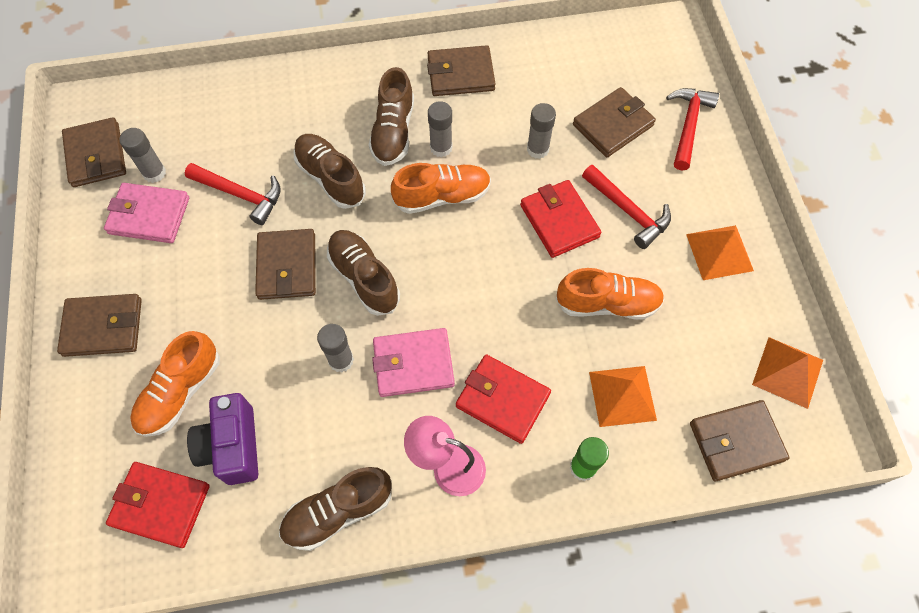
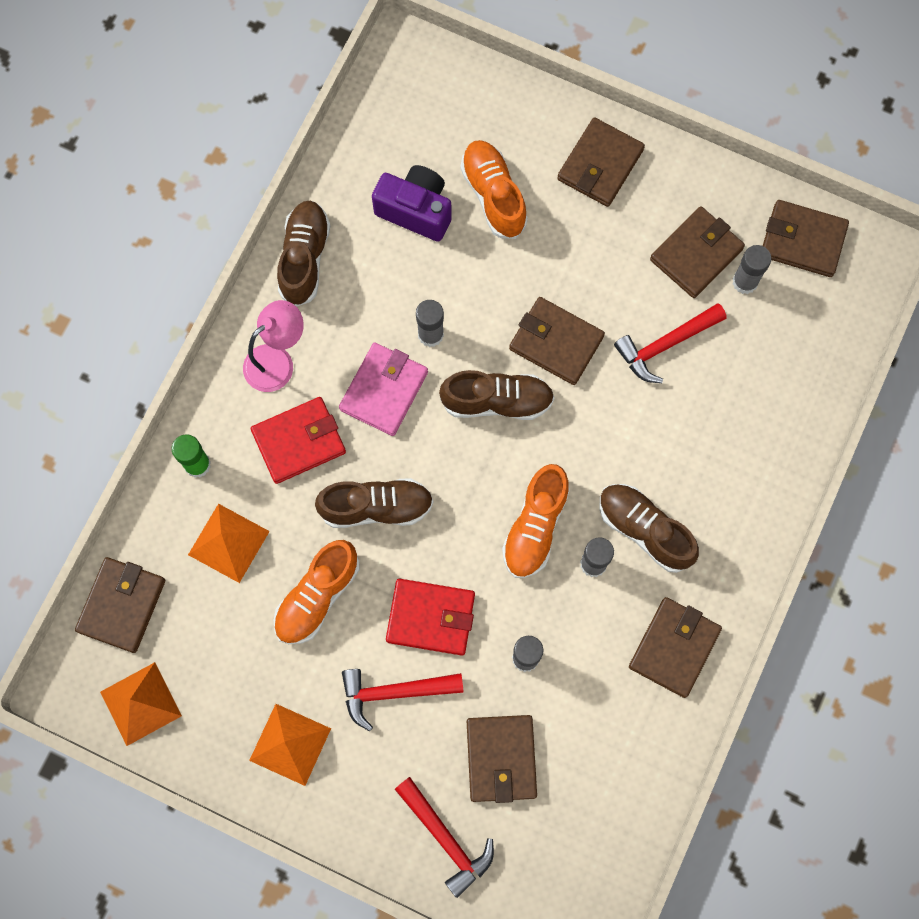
camera: 125 degrees right, 10 degrees up
pink wallet [104,183,189,243] -> brown wallet [650,206,745,298]
red wallet [106,462,209,548] -> none
brown shoe [293,134,366,209] -> brown shoe moved to [315,478,434,528]

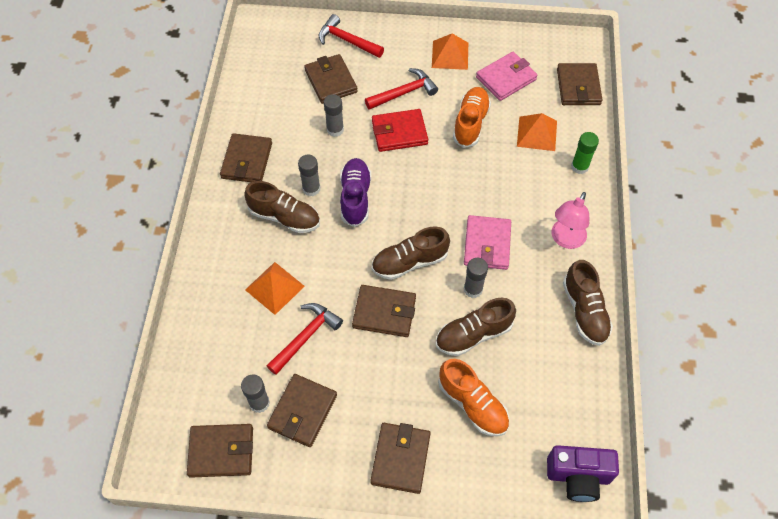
camera: 160 degrees right, 15 degrees down
orange pyramid [100,662,182,746] -> orange pyramid moved to [245,262,305,315]
red wallet [251,397,346,484] -> none
brown shoe [315,478,434,528] -> brown shoe moved to [436,298,516,356]
purple camera [372,165,452,242] -> purple camera moved to [547,445,619,502]
orange shoe [502,464,570,578] -> purple shoe [340,158,371,227]
none -> pink wallet [476,52,538,101]

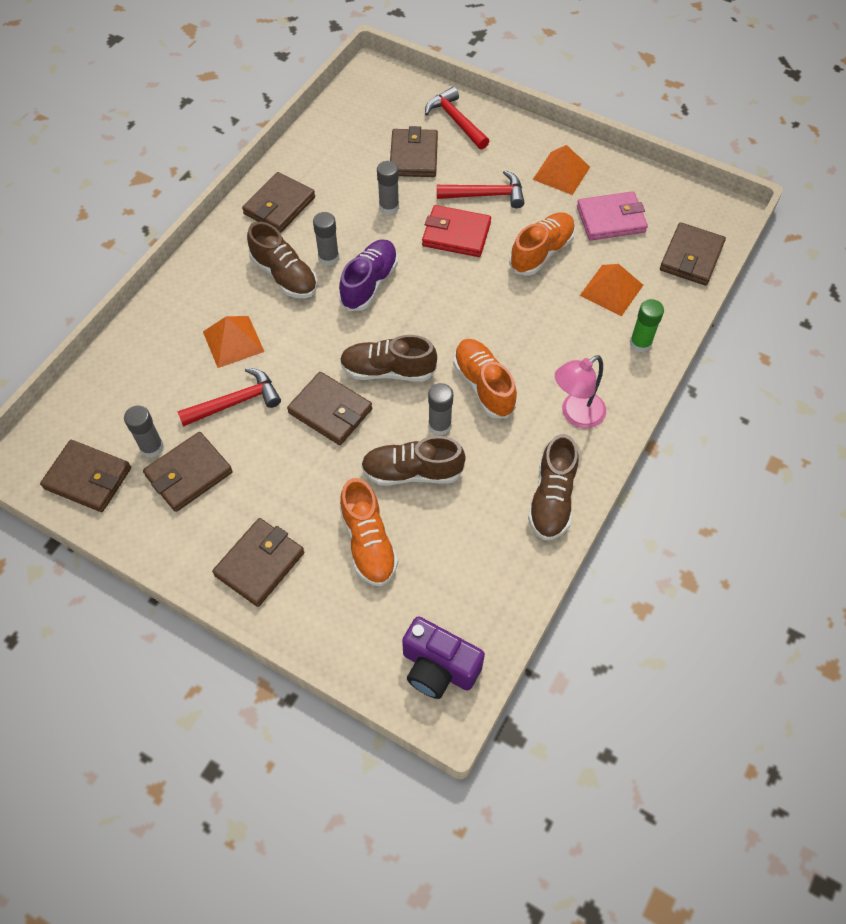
camera: 25 degrees right, 0 degrees up
pink wallet [464,215,511,270] -> orange shoe [453,339,517,418]

